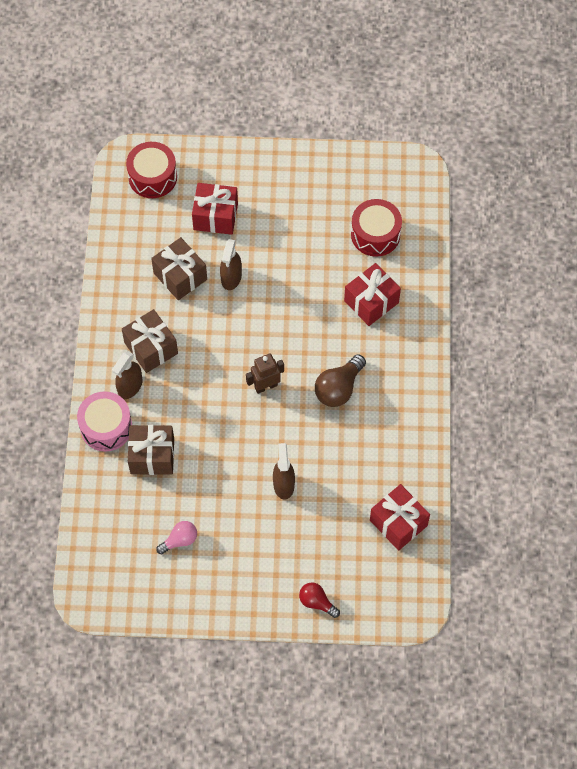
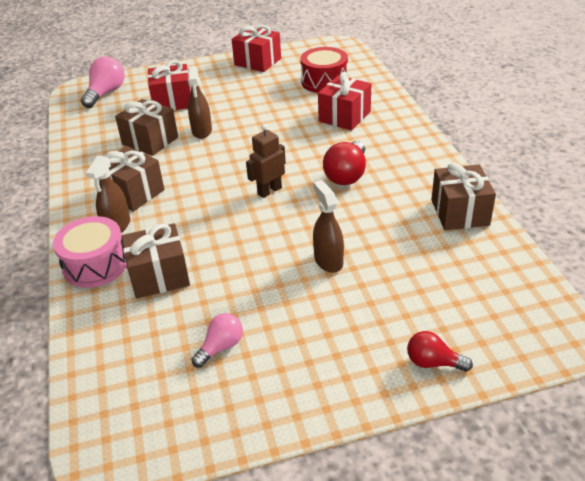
camera: 15 degrees left, 25 degrees down
red drum [126,142,177,198] -> pink light bulb [81,56,125,108]
brown light bulb [315,354,366,407] -> red light bulb [323,141,366,185]
red gift [370,484,430,551] -> red gift moved to [231,25,281,72]
none -> brown gift [431,163,496,230]

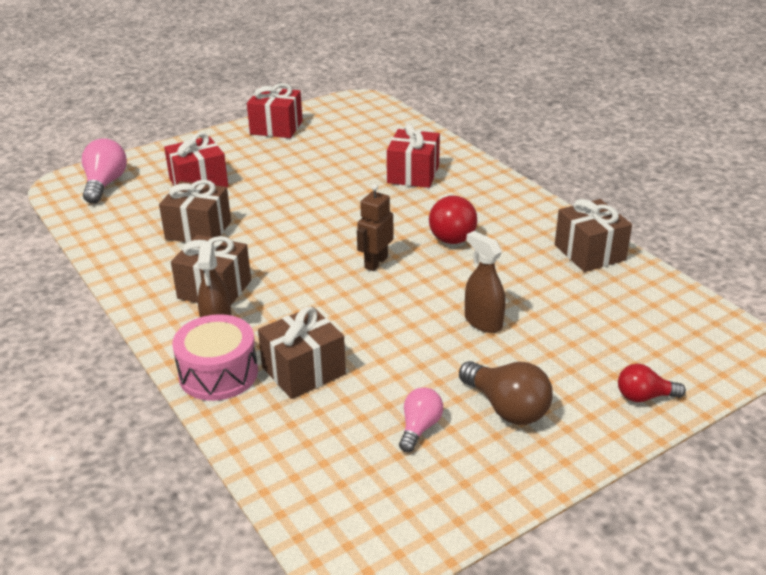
camera: 20 degrees left, 5 degrees down
brown spray bottle [188,67,212,139] -> none
red drum [300,47,348,93] -> none
none -> brown light bulb [459,361,553,425]

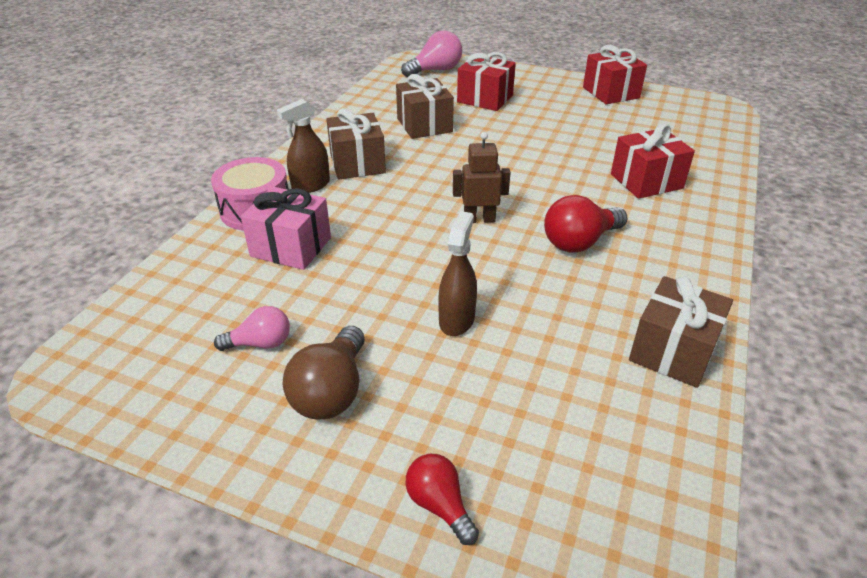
camera: 55 degrees right, 5 degrees up
brown gift [258,306,346,399] -> pink gift [241,186,331,270]

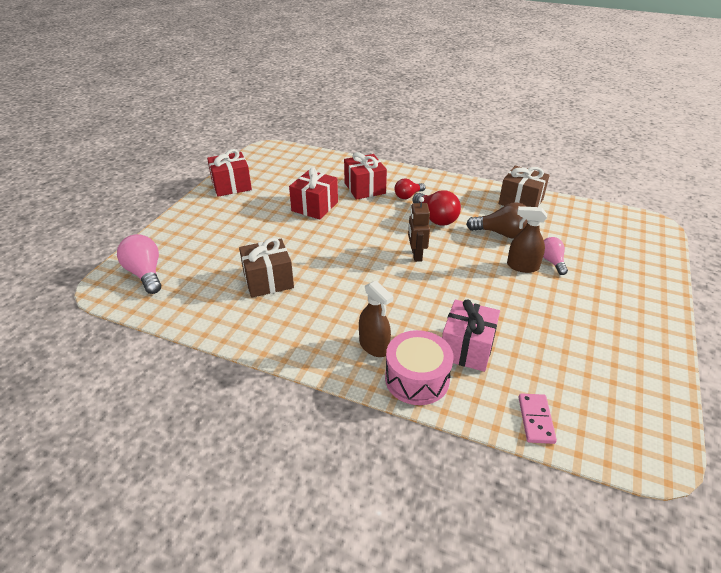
camera: 90 degrees left, 0 degrees up
pink light bulb [214,306,290,351] -> pink light bulb moved to [543,237,568,275]
brown light bulb [283,326,365,420] -> brown light bulb moved to [466,203,528,239]
brown gift [326,108,386,179] -> none
red light bulb [406,454,479,545] -> red light bulb moved to [395,178,425,199]
red gift [457,52,516,111] -> red gift moved to [289,167,338,220]
none -> pink domino [518,393,557,444]

